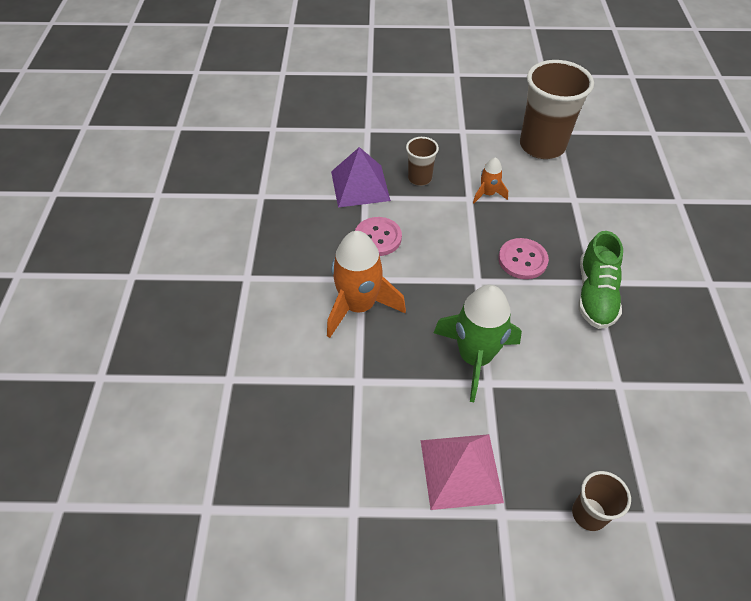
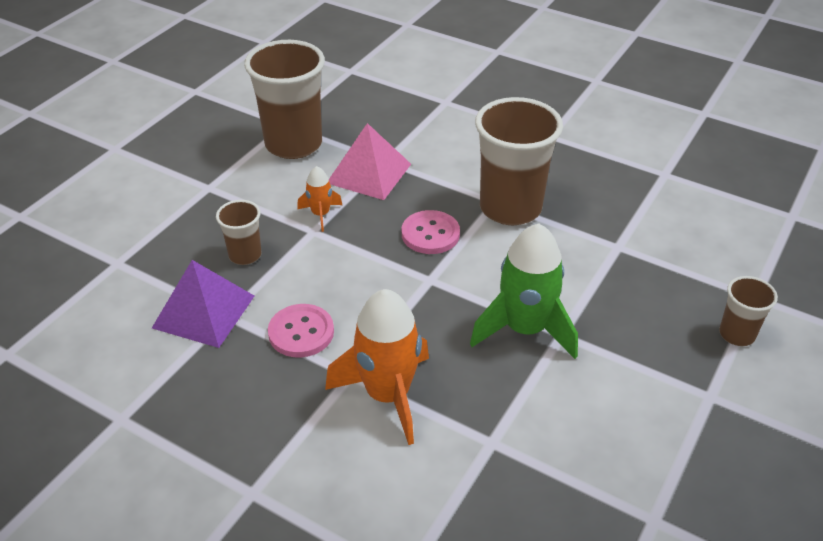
camera: 60 degrees left, 10 degrees down
pink pyramid [421,434,504,510] -> pink pyramid moved to [329,123,411,200]
green shoe [578,231,623,329] -> brown cup [475,97,563,225]

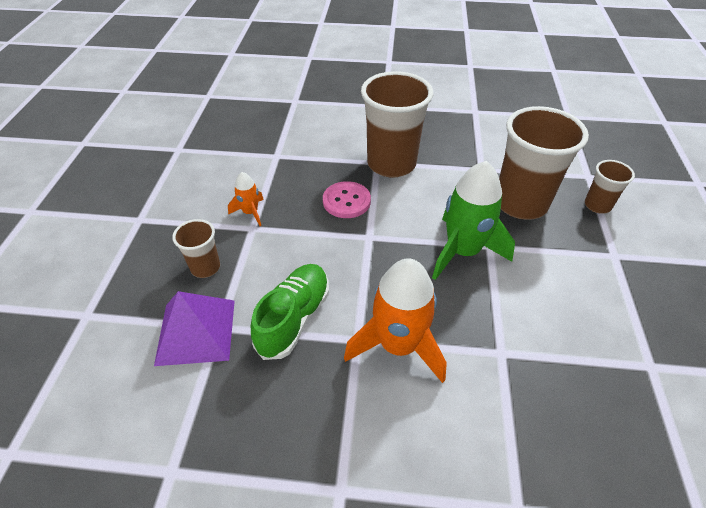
camera: 25 degrees left, 5 degrees up
brown cup [244,40,325,159] -> brown cup moved to [499,106,589,220]
pink button [268,304,334,357] -> green shoe [251,264,329,360]
pink pyramid [329,123,411,200] -> none

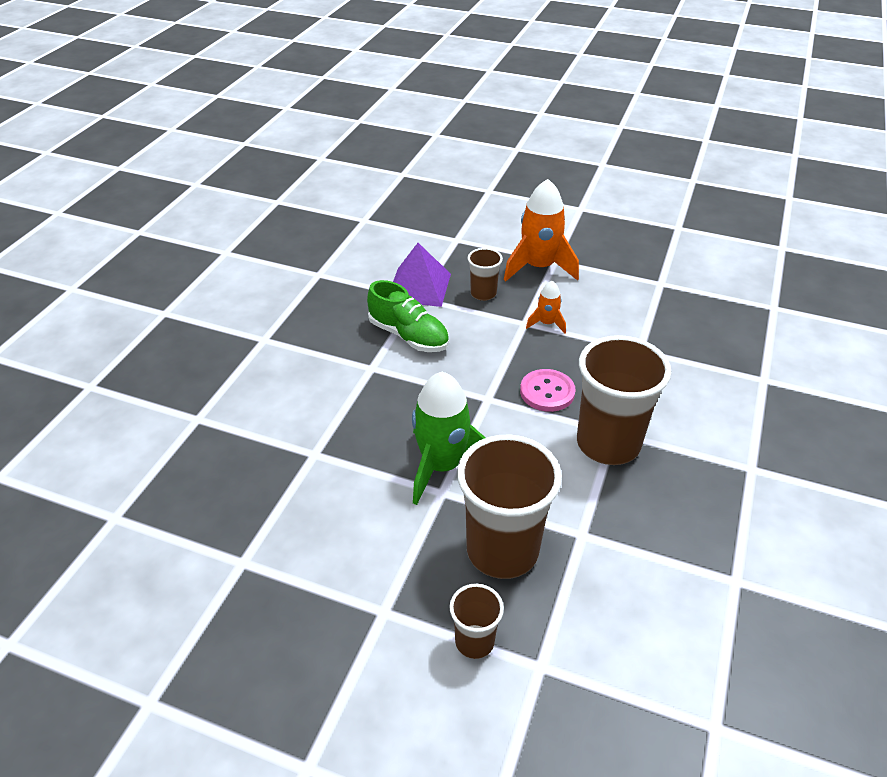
camera: 105 degrees right, 5 degrees down
orange rocket [344,258,447,383] -> orange rocket moved to [504,179,579,282]

